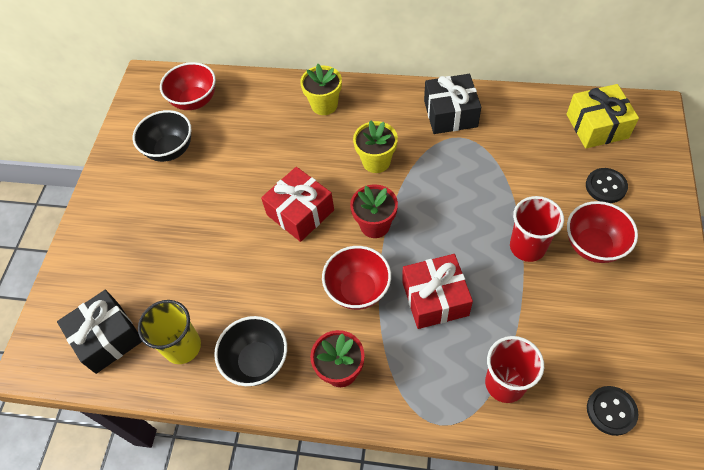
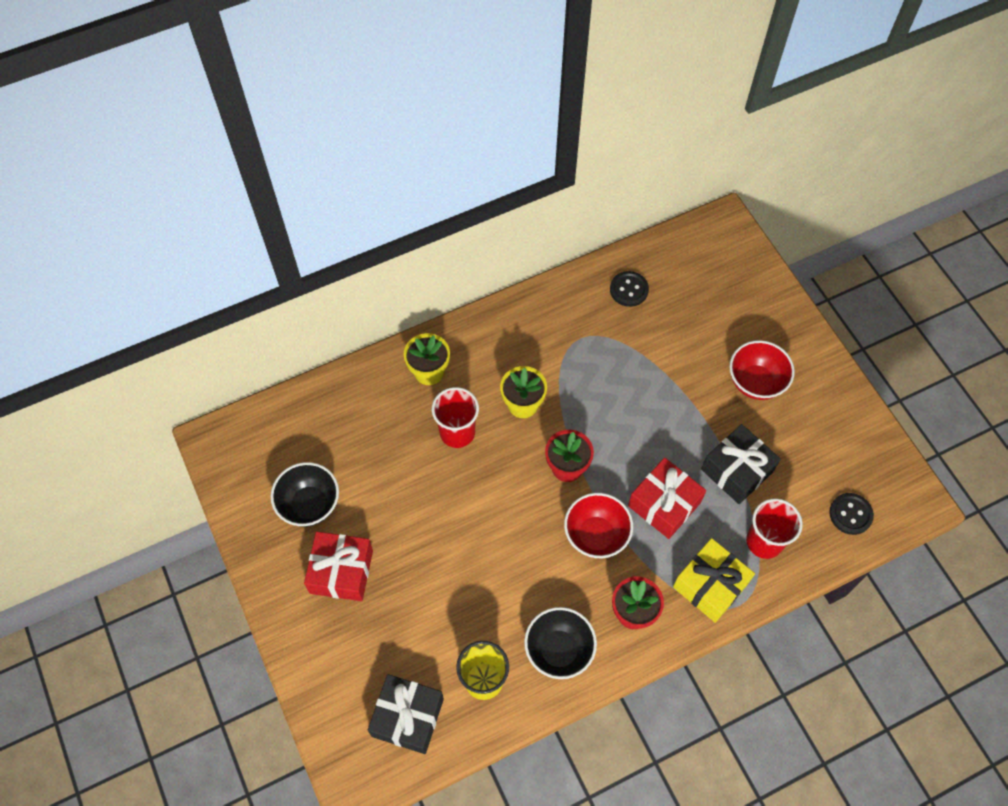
camera: 40 degrees left, 5 degrees up
red bowl [160,62,216,110] -> none
red gift [261,167,334,242] -> red gift moved to [304,532,373,601]
black gift [424,74,481,134] -> black gift moved to [701,424,781,504]
red cup [510,196,564,262] -> red cup moved to [432,387,479,448]
yellow gift [567,84,639,149] -> yellow gift moved to [673,538,755,623]
black button [586,168,628,203] -> black button moved to [610,271,649,307]

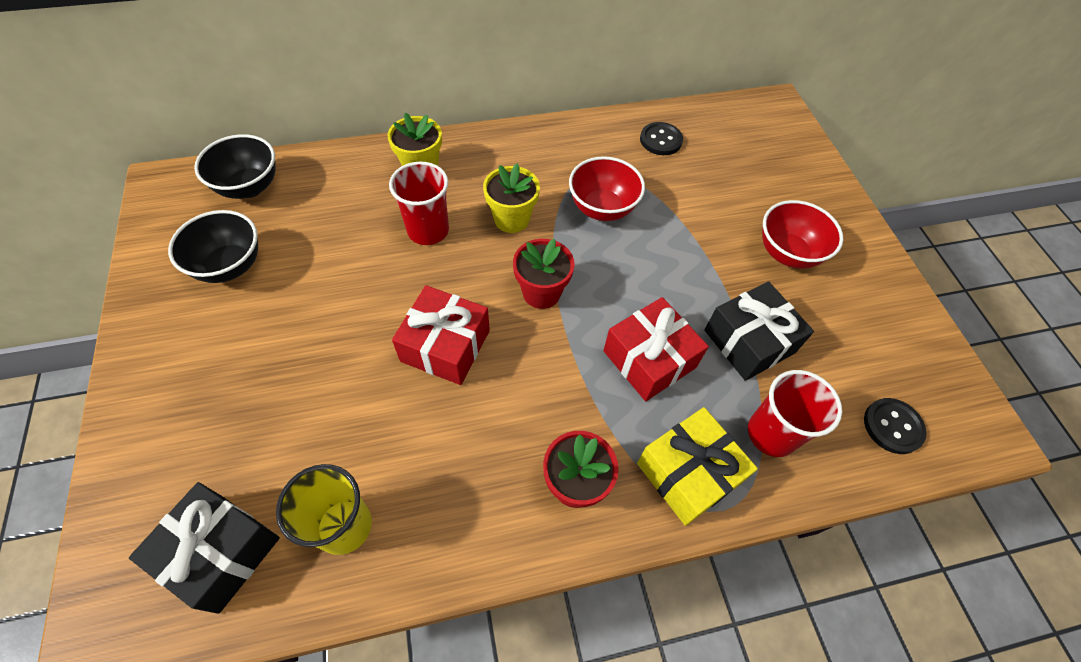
camera: 10 degrees right, 5 degrees down
red gift [304,532,373,601] -> red gift moved to [392,285,490,385]
black bowl [524,607,597,679] -> black bowl moved to [194,134,276,199]
red bowl [564,493,633,558] -> red bowl moved to [569,156,645,221]

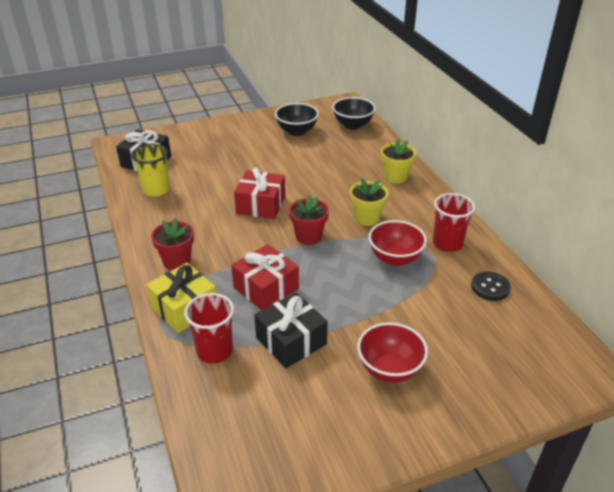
camera: 85 degrees right, 20 degrees down
red cup [389,162,449,245] -> red cup moved to [433,193,475,252]
black button [864,398,926,454] -> none

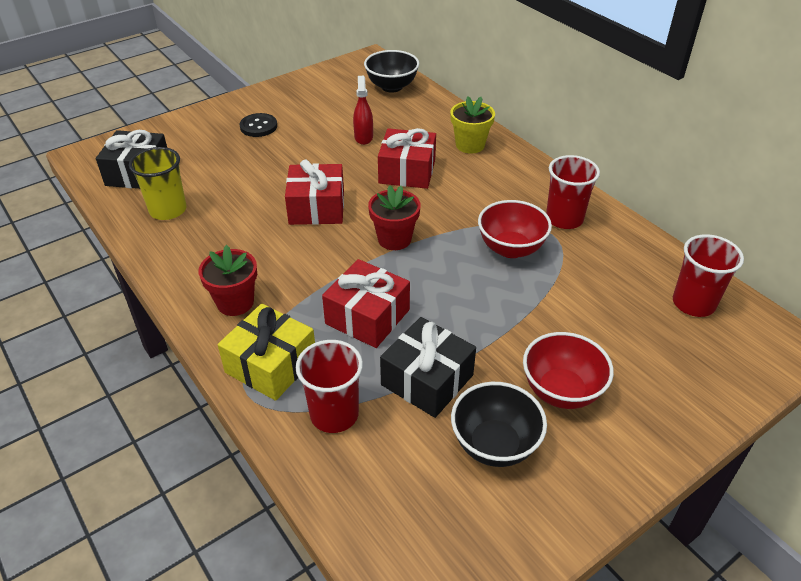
camera: 15 degrees left, 5 degrees up
black bowl [275,103,319,136] -> black bowl moved to [451,382,547,467]
yellow flower pot [350,178,389,226] -> none
black button [471,272,511,301] -> black button moved to [240,113,277,137]
none -> red spray bottle [353,76,373,145]
none -> red gift [378,128,436,189]
none -> red cup [673,234,744,317]

